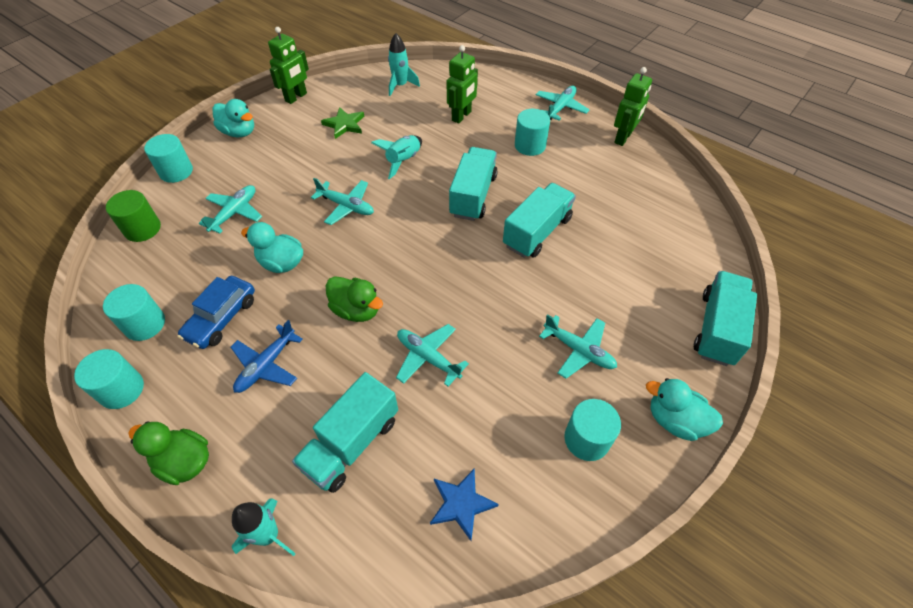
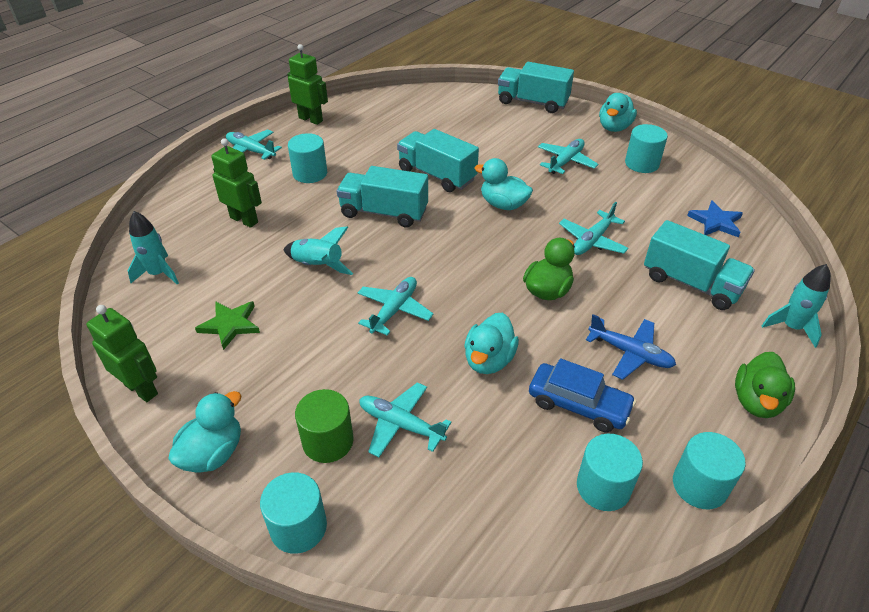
camera: 90 degrees left, 10 degrees down
green cylinder [106,190,161,242] -> green cylinder moved to [295,389,354,463]
none -> turquoise duck [474,158,533,210]

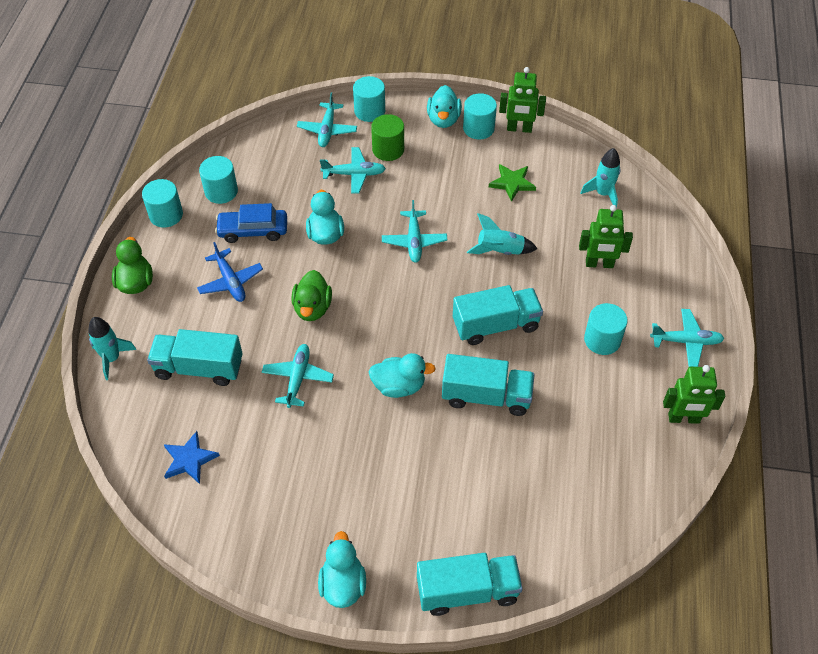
camera: 150 degrees right, 10 degrees up
turquoise plane [538,139,598,174] -> turquoise plane moved to [297,92,357,147]
blue plane [586,314,676,380] -> blue plane turned 120 degrees counterclockwise [197,242,263,302]
turquoise cylinder [625,124,668,173] -> turquoise cylinder moved to [463,93,497,140]

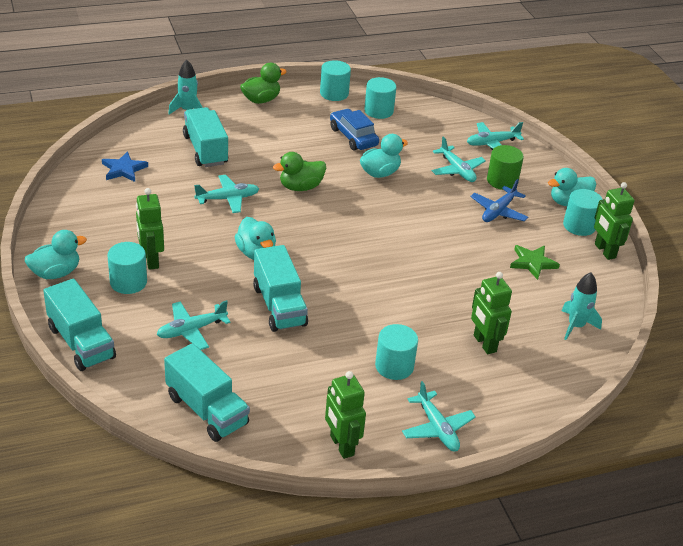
camera: 60 degrees right, 15 degrees down
blue plane [197,242,263,302] -> blue plane moved to [470,179,528,222]
turquoise cylinder [353,76,385,122] -> turquoise cylinder moved to [107,242,147,294]
turquoise plane [382,200,447,263] -> turquoise plane moved to [157,300,231,350]
turquoise truck [453,285,543,345] -> turquoise truck moved to [164,343,250,442]
turquoise rocket [467,213,537,255] -> none
none -> green robot [136,188,164,270]

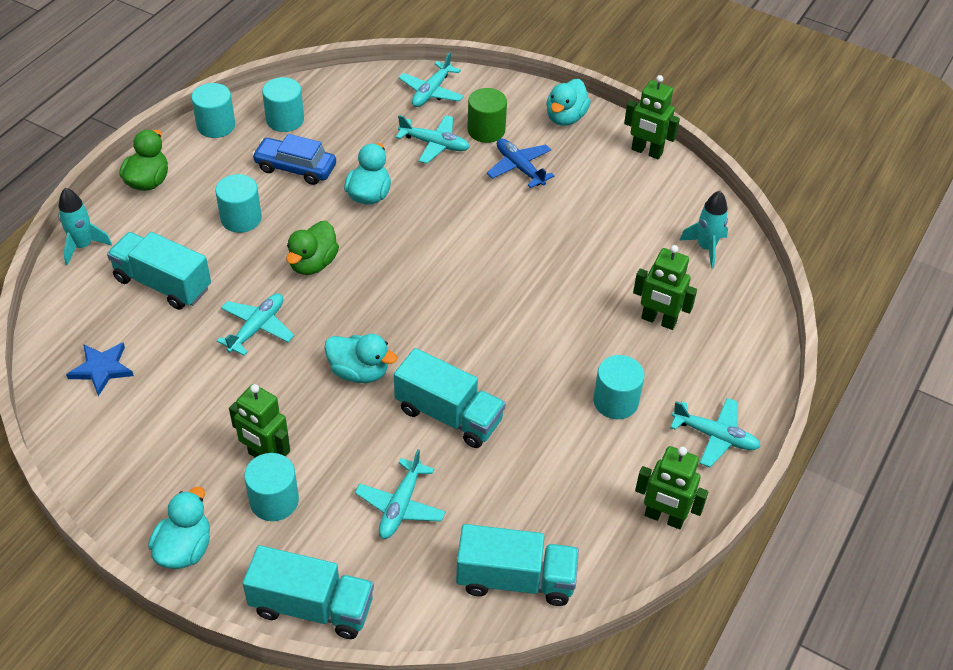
camera: 40 degrees left, 10 degrees up
blue plane [470,179,528,222] -> blue plane turned 150 degrees clockwise [487,138,555,188]
green star [510,245,560,280] -> none
turquoise cylinder [563,189,603,236] -> turquoise cylinder moved to [215,174,262,233]

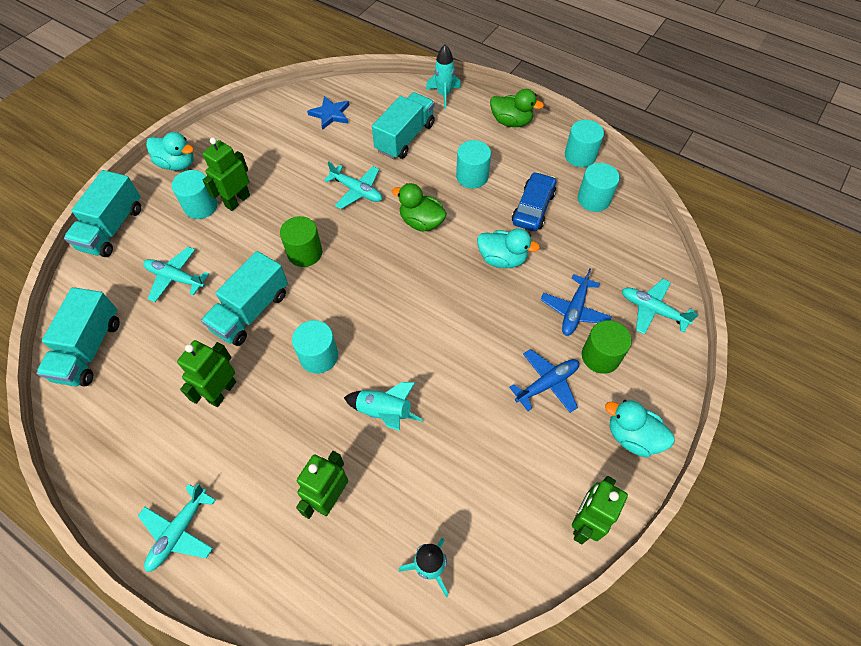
camera: 95 degrees right, 10 degrees up
turquoise duck [324,334,397,383] -> green cylinder [280,216,322,267]
turquoise plane [396,115,470,164] -> blue plane [540,268,612,336]
turquoise cylinder [593,355,645,419] -> turquoise cylinder moved to [292,320,338,373]
green robot [635,446,708,529] -> green robot moved to [177,340,236,407]
none -> turquoise rocket [344,382,423,431]

